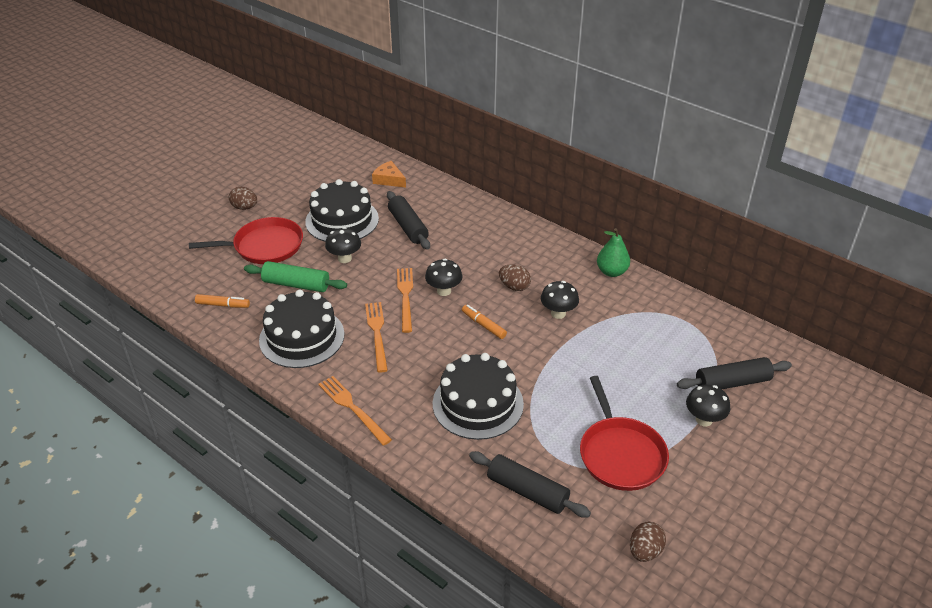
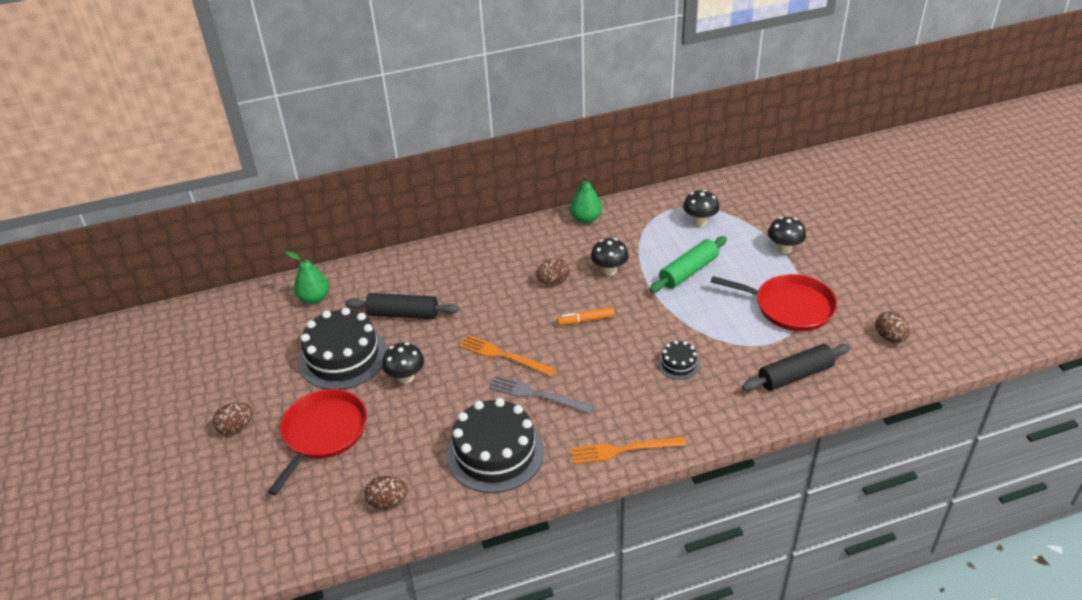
camera: 55 degrees left, 0 degrees up
orange marker [195,294,250,308] -> brown egg [365,476,408,509]
green rolling pin [244,261,347,292] -> green rolling pin moved to [650,236,727,292]
orange fork [365,302,388,373] -> grey fork [489,375,594,414]
orange cheese [372,161,406,188] -> green pear [286,251,329,304]
black mushroom [425,259,462,296] -> black mushroom moved to [683,190,719,226]
black cake [433,353,524,440] -> black cake [658,341,700,380], size x0.47
black rolling pin [677,357,792,389] -> none

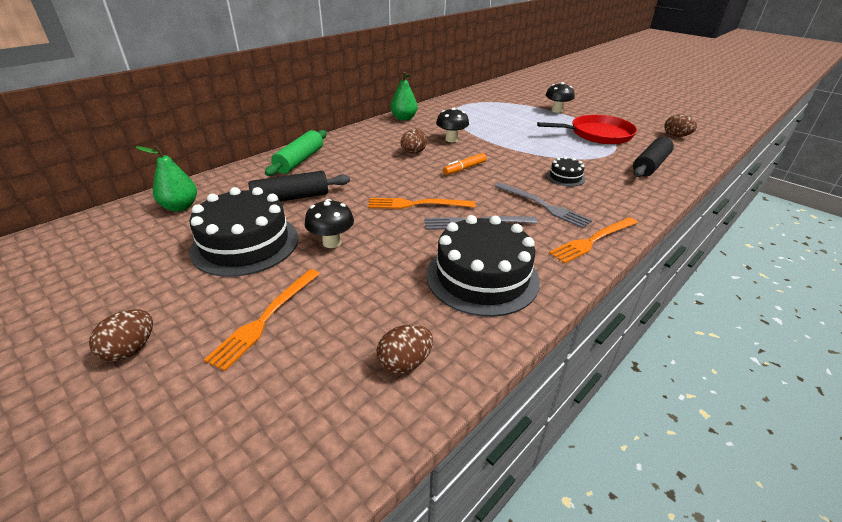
camera: 30 degrees left, 5 degrees down
red pan [268,389,367,495] -> orange fork [204,269,320,371]
green rolling pin [650,236,727,292] -> green rolling pin moved to [265,130,327,176]
black mushroom [683,190,719,226] -> none
none -> grey fork [495,183,592,228]

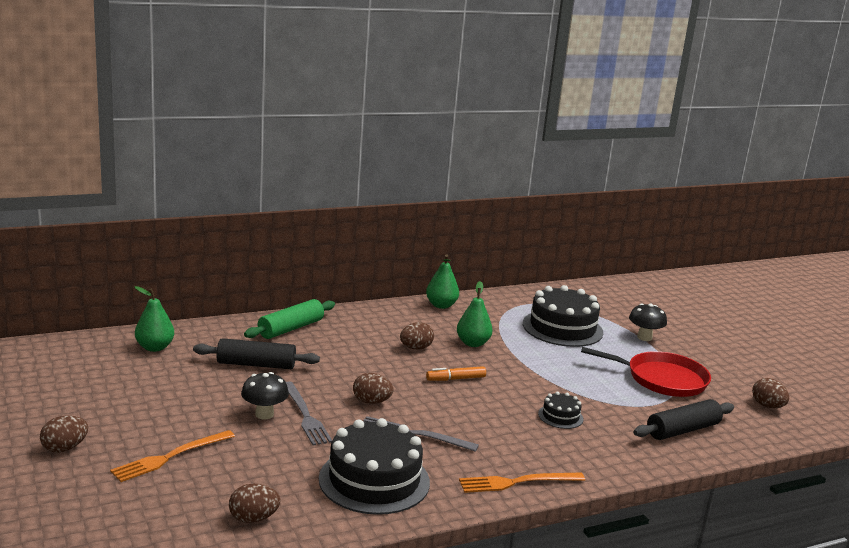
camera: 20 degrees right, 15 degrees down
black cake [189,187,298,277] -> black cake moved to [523,285,603,347]
orange fork [368,198,475,209] -> brown egg [353,373,394,404]
black mushroom [436,107,469,142] -> green pear [457,281,493,347]
grey fork [495,183,592,228] -> grey fork moved to [286,381,332,446]

